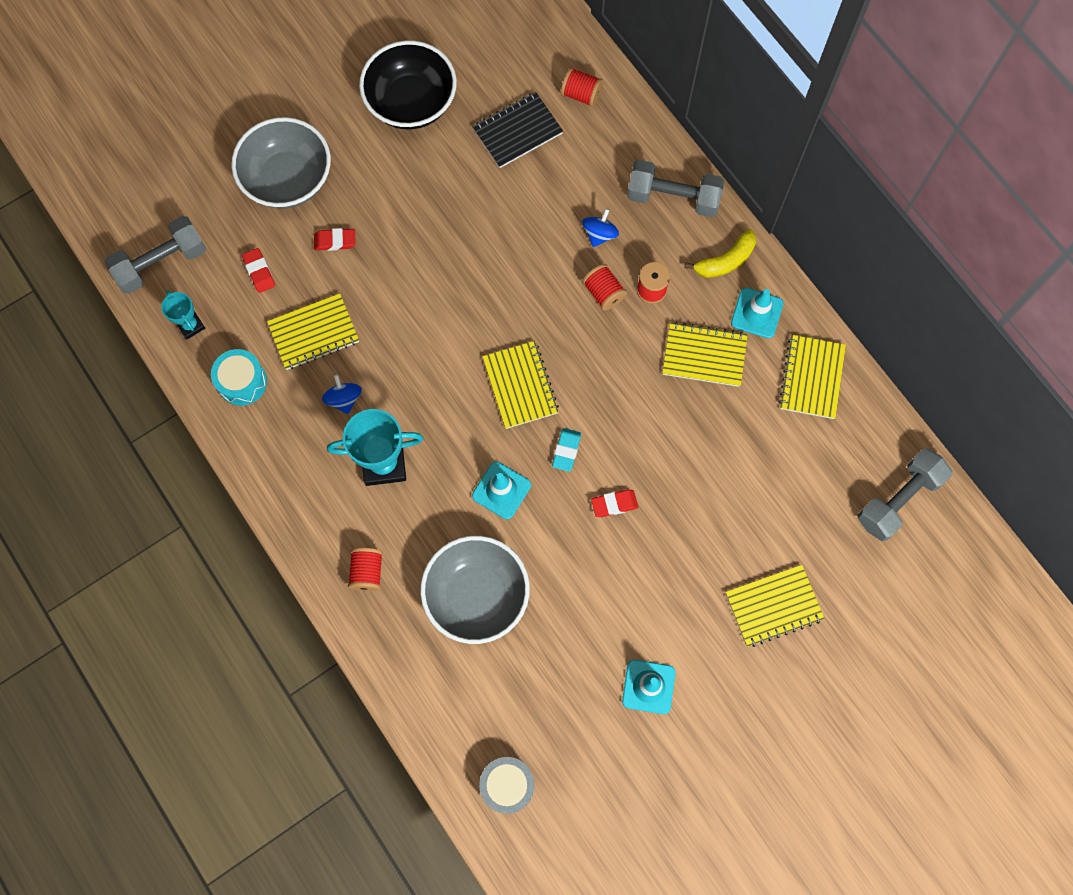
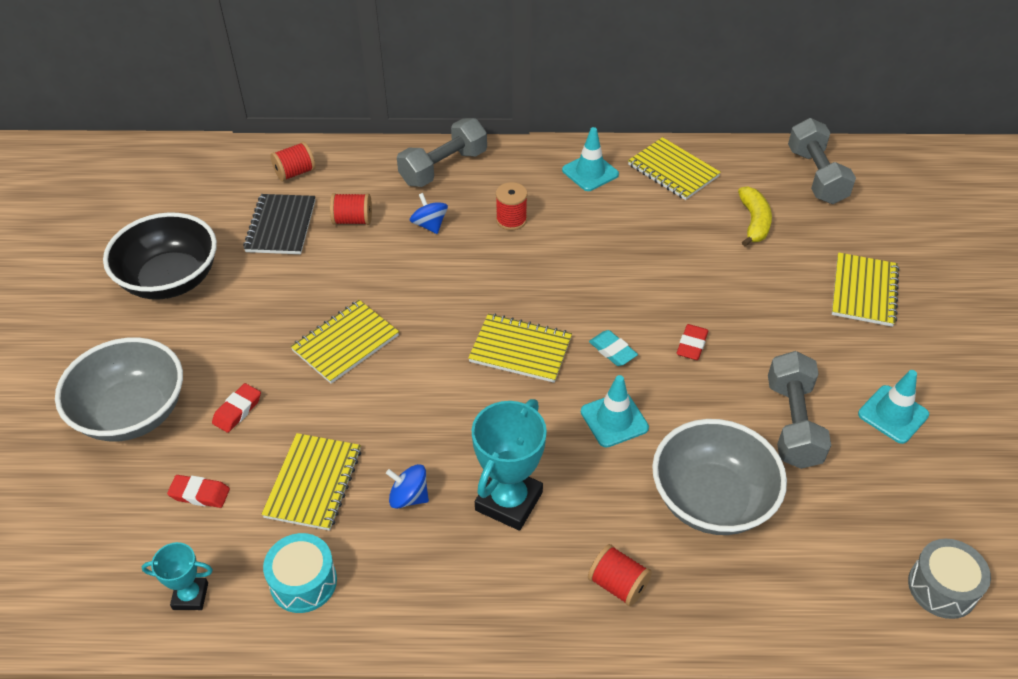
camera: 55 degrees left, 25 degrees down
grey dumbbell [104,216,206,294] -> grey dumbbell moved to [768,351,831,469]
red spool [582,264,627,311] -> red spool moved to [330,193,372,225]
yellow notebook [662,322,748,387] -> yellow notebook moved to [290,300,399,384]
yellow banana [685,229,756,278] -> yellow banana moved to [738,186,772,246]

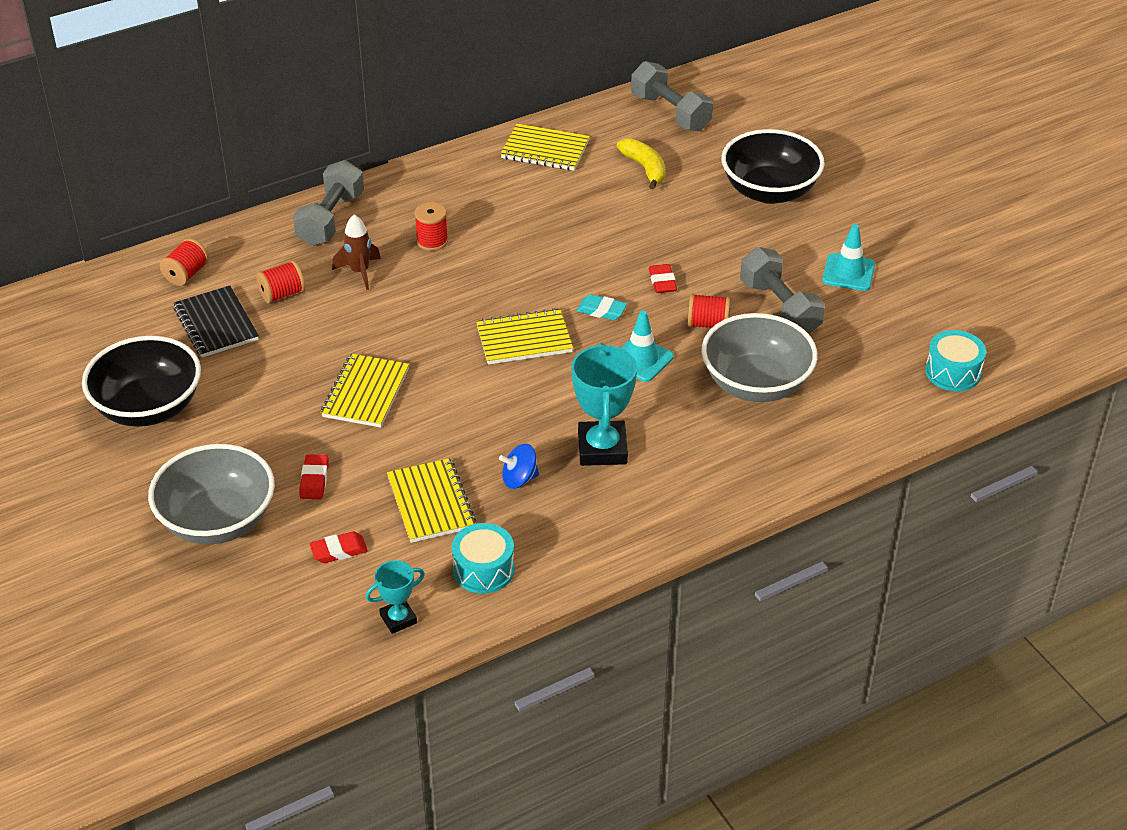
camera: 30 degrees left, 5 degrees down
blue spinning top [410,193,448,234] -> brown rocket [332,214,381,290]
turquoise traffic cone [562,127,619,191] -> none
red spool [588,544,652,607] -> red spool moved to [688,294,730,328]
yellow notebook [832,252,899,327] -> black bowl [721,129,825,204]
grey drum [908,539,991,619] -> turquoise drum [925,330,986,391]

